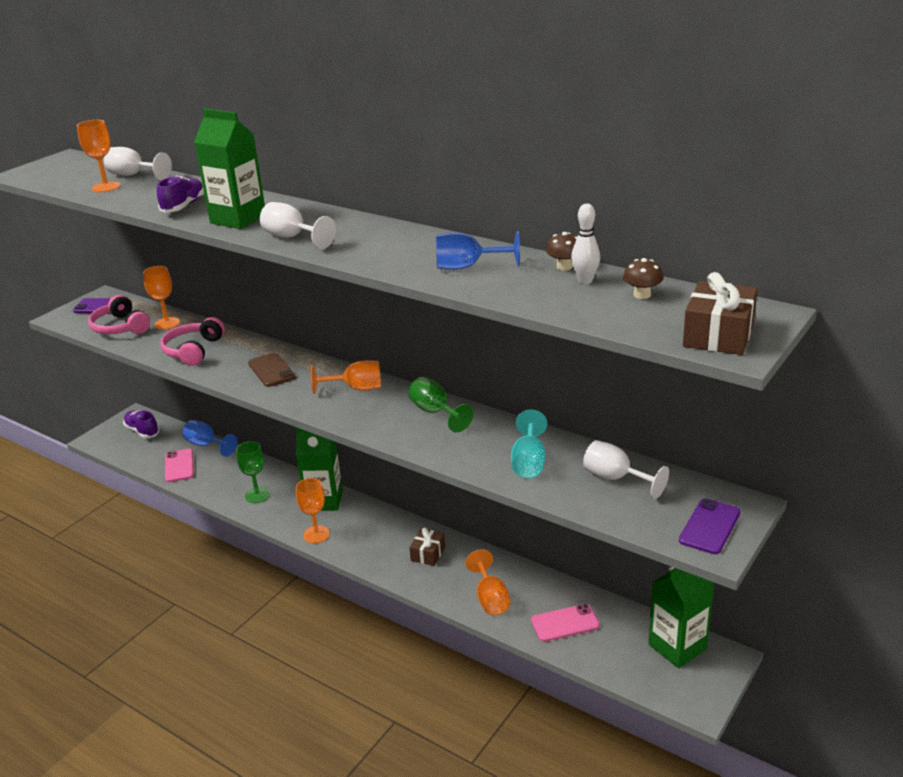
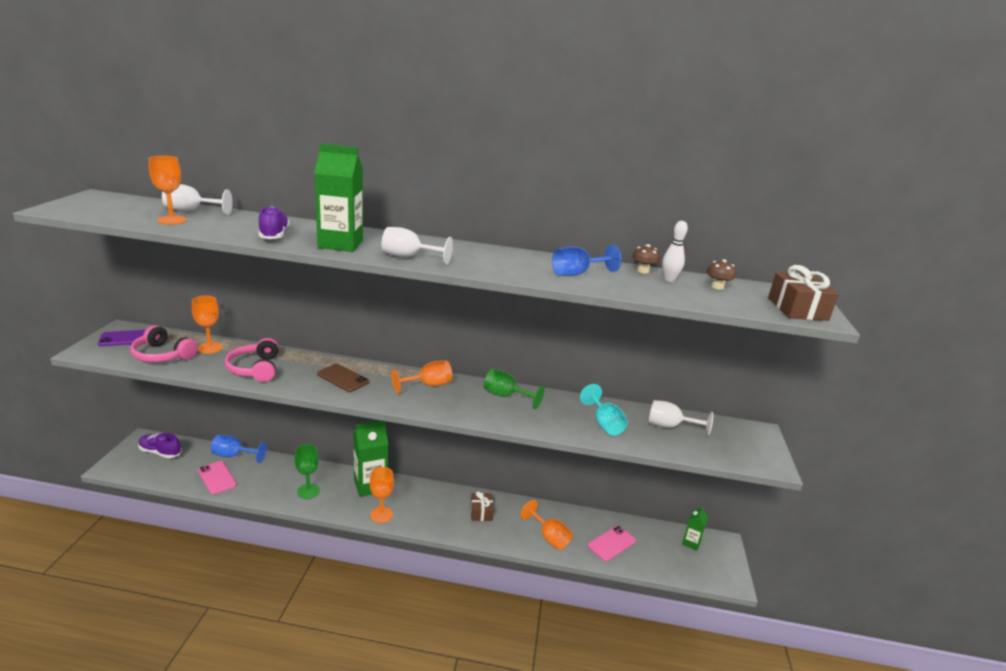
camera: 30 degrees left, 5 degrees down
green carton [649,566,714,668] -> green carton [682,506,708,551], size x0.53
purple phone [679,498,741,554] -> none

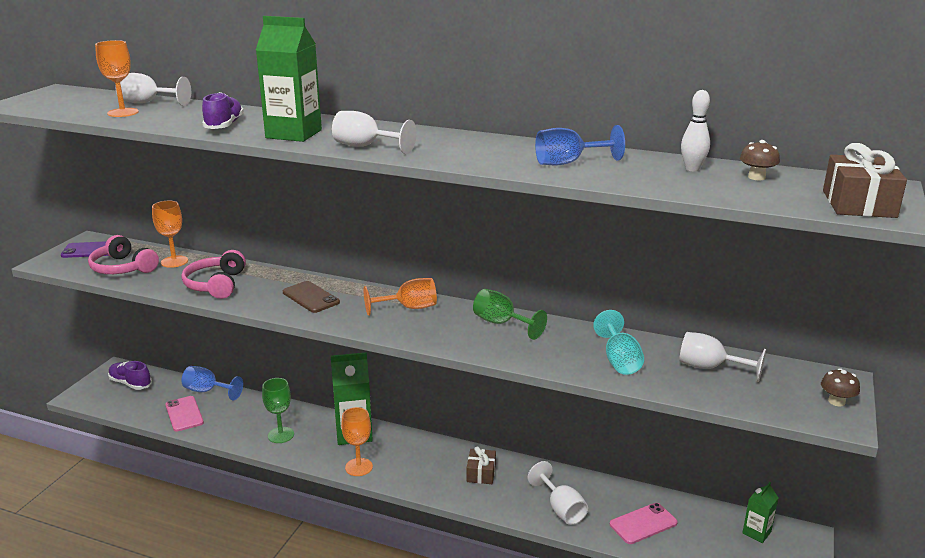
camera: 15 degrees right, 0 degrees up
orange goblet [521,500,572,550] -> white goblet [528,461,588,525]
brown mushroom [632,244,660,274] -> brown mushroom moved to [821,368,860,406]

